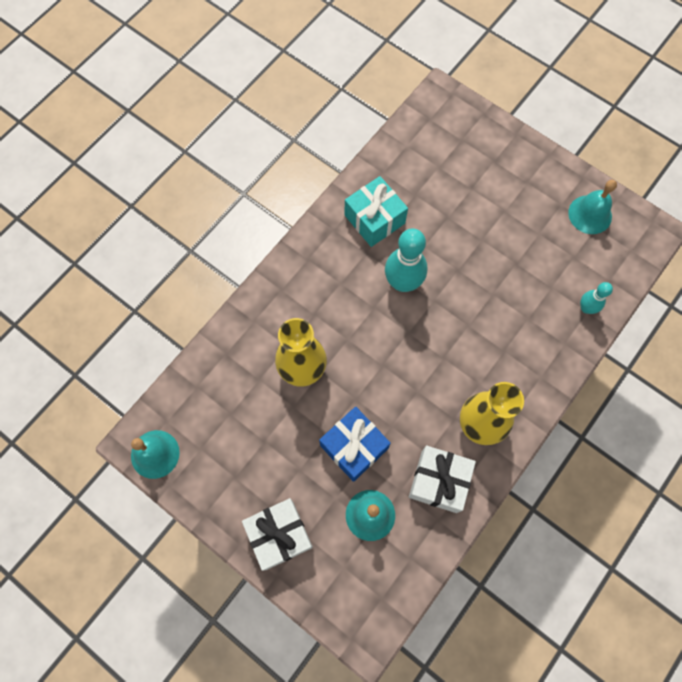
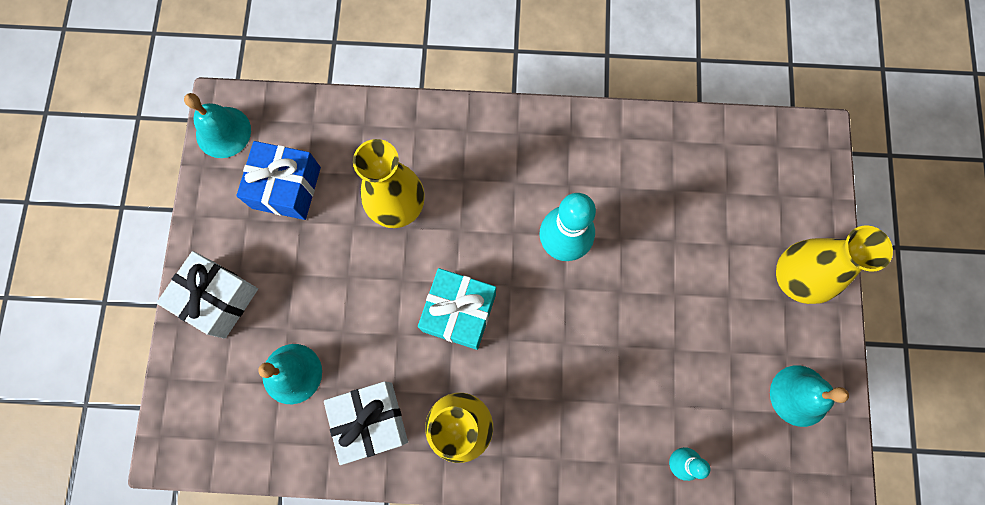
camera: 55 degrees right, 5 degrees up
blue gift [319,407,391,482] -> blue gift moved to [236,141,321,220]
turquoise gift [345,176,408,247] -> turquoise gift moved to [418,268,496,350]
none -> yellow vase [776,225,893,304]

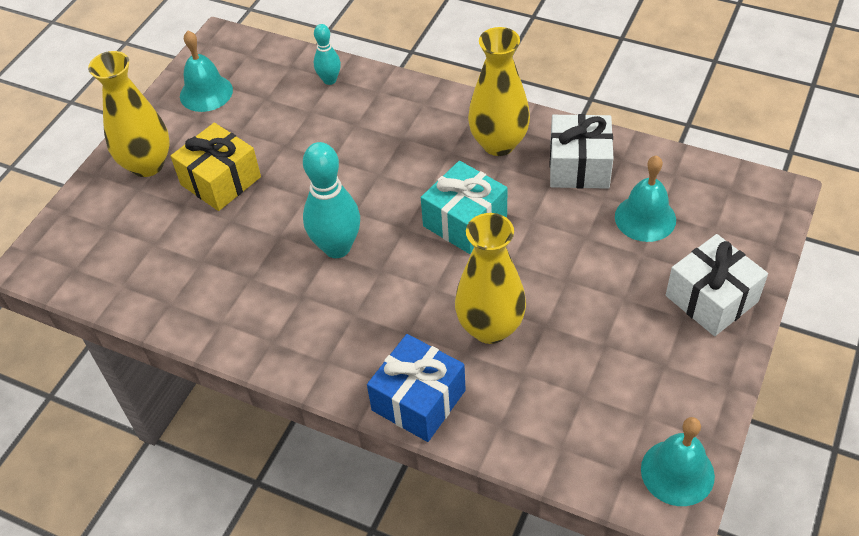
camera: 155 degrees left, 25 degrees down
blue gift [236,141,321,220] -> blue gift moved to [367,334,466,442]
none -> yellow gift [170,123,261,211]

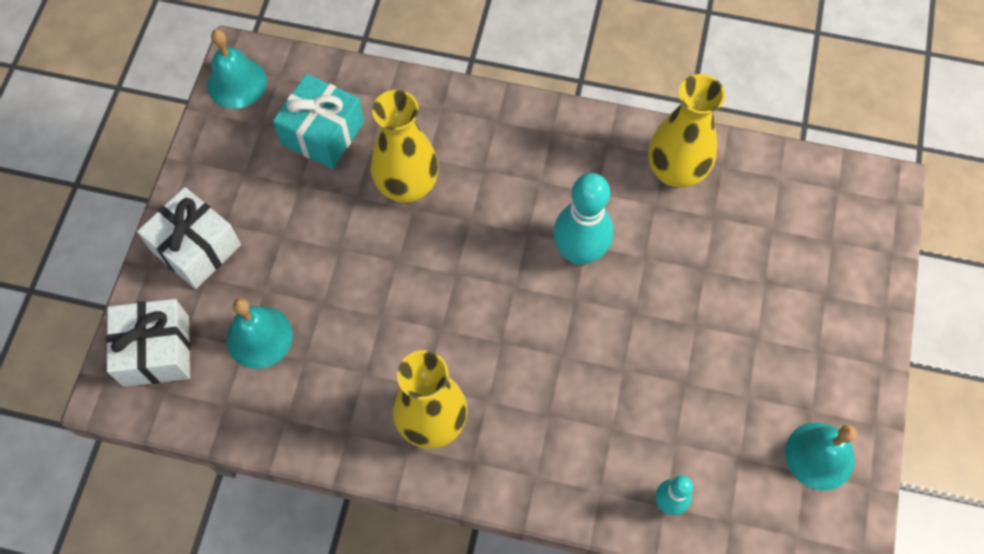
camera: 165 degrees right, 15 degrees up
yellow vase [88,51,170,177] -> yellow vase moved to [648,74,725,188]
yellow gift [170,123,261,211] -> none
blue gift [367,334,466,442] -> none
turquoise gift [421,161,508,254] -> turquoise gift moved to [273,74,364,169]
white gift [550,114,614,189] -> white gift moved to [106,299,190,387]

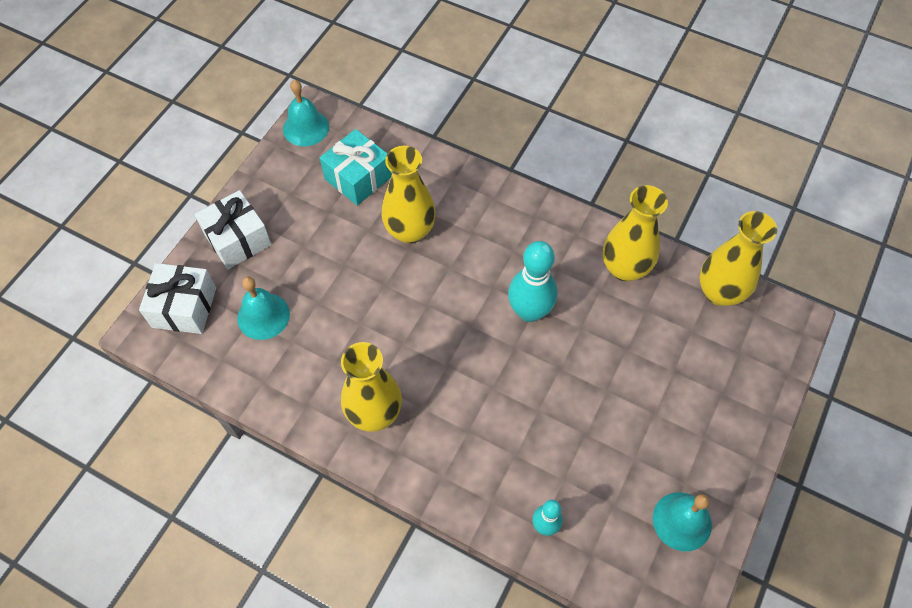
camera: 15 degrees right, 5 degrees down
none -> yellow vase [699,211,777,306]

